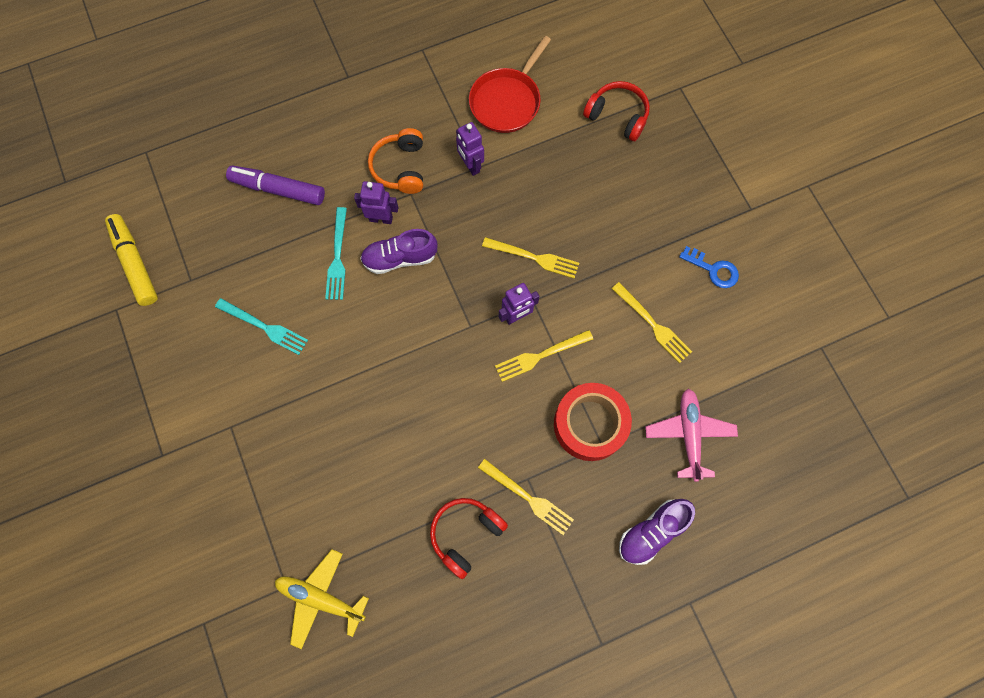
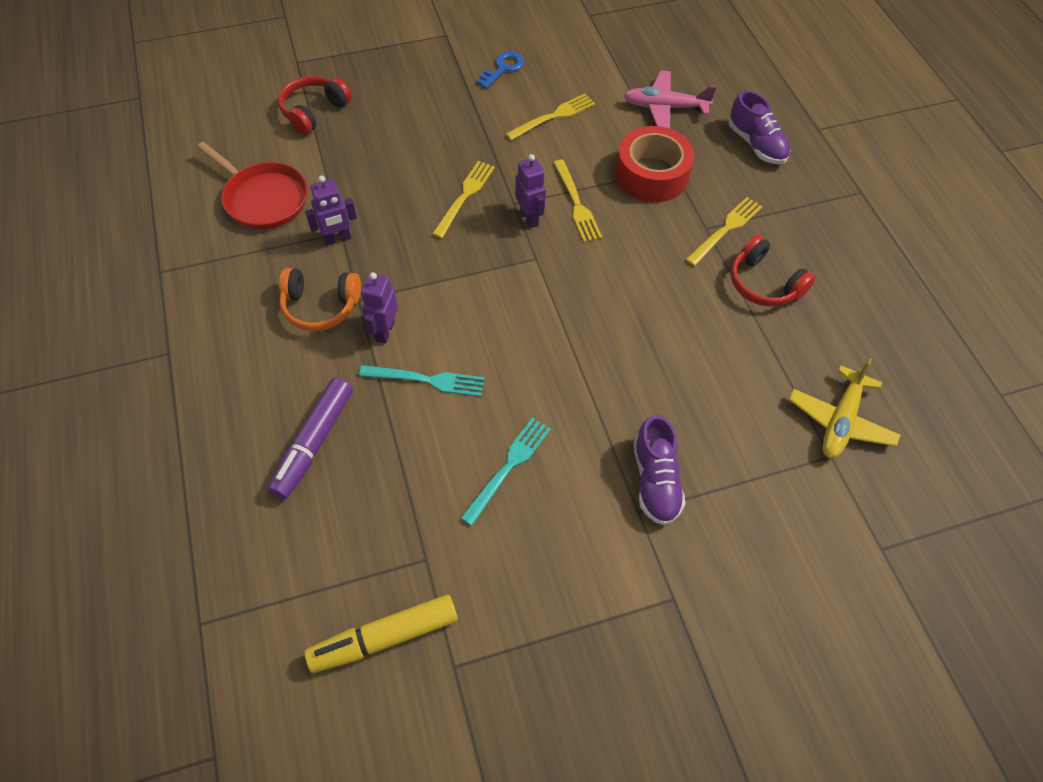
camera: 85 degrees left, 15 degrees down
purple shoe [360,229,437,274] -> purple shoe moved to [633,415,686,525]

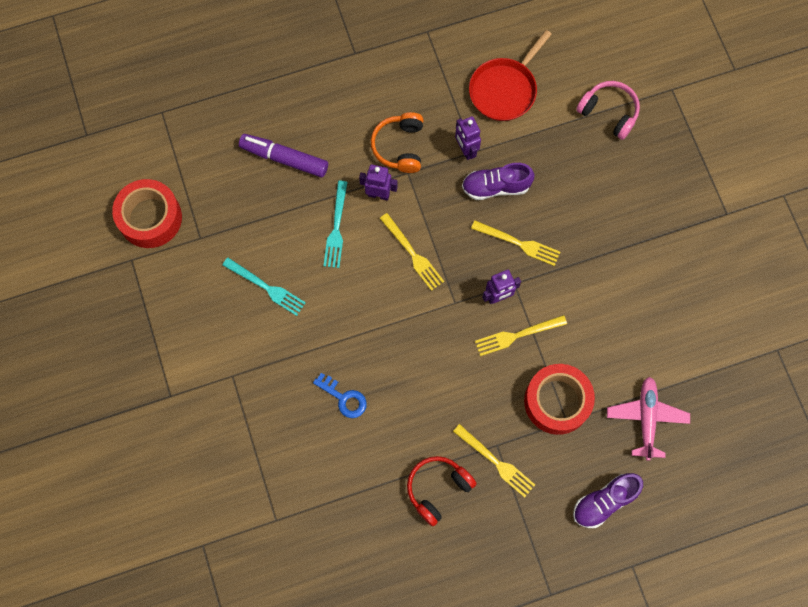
camera: 90 degrees right, 15 degrees up
red headphones [278,76,352,135] -> pink headphones [576,81,640,140]
yellow marker [305,594,458,673] -> red tape [112,179,182,248]
blue key [476,51,524,89] -> blue key moved to [313,373,367,418]
yellow fork [505,94,595,140] -> yellow fork moved to [380,213,444,291]
purple shoe [633,415,686,525] -> purple shoe moved to [462,163,534,200]
yellow plane [789,358,900,458] -> none

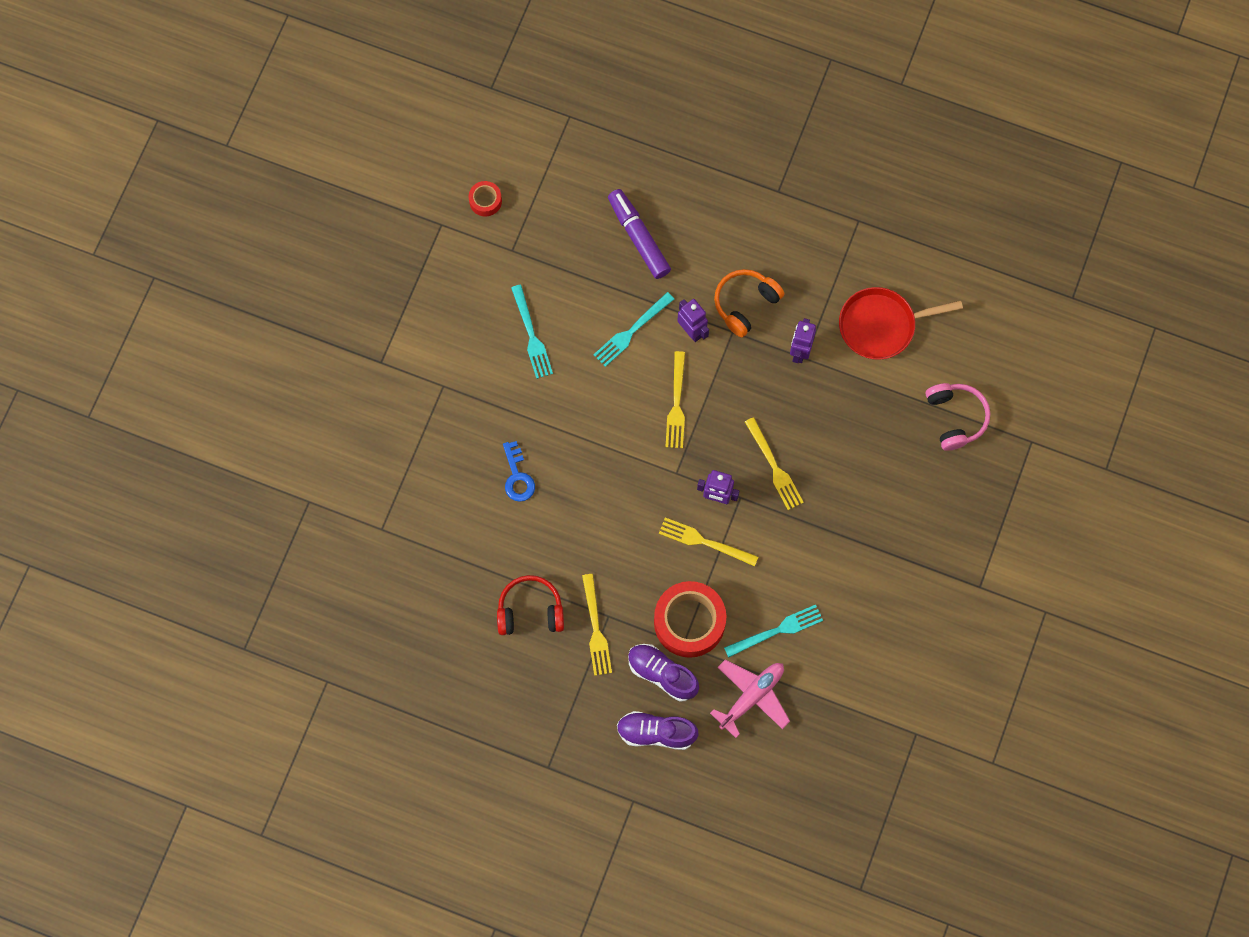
camera: 40 degrees right, 0 degrees up
red tape [112,179,182,248] -> red tape [469,181,502,216], size x0.48
purple shoe [462,163,534,200] -> purple shoe moved to [628,644,699,702]
none -> turquoise fork [724,605,823,658]

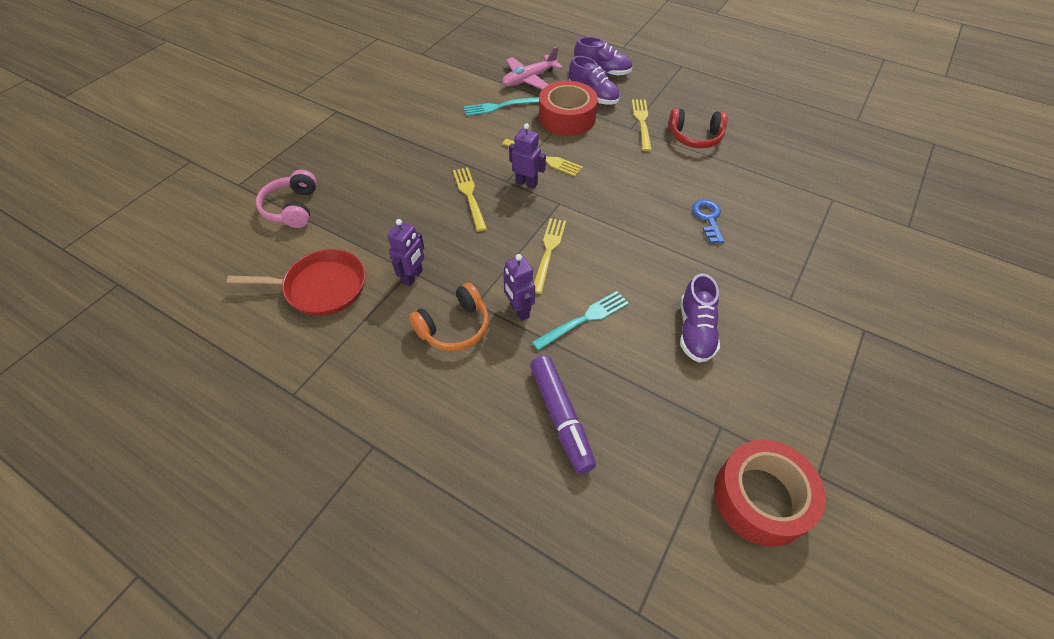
camera: 170 degrees left, 20 degrees down
red tape [469,181,502,216] -> red tape [714,440,826,547], size x2.08
turquoise fork [511,285,553,379] -> purple shoe [680,273,720,363]

